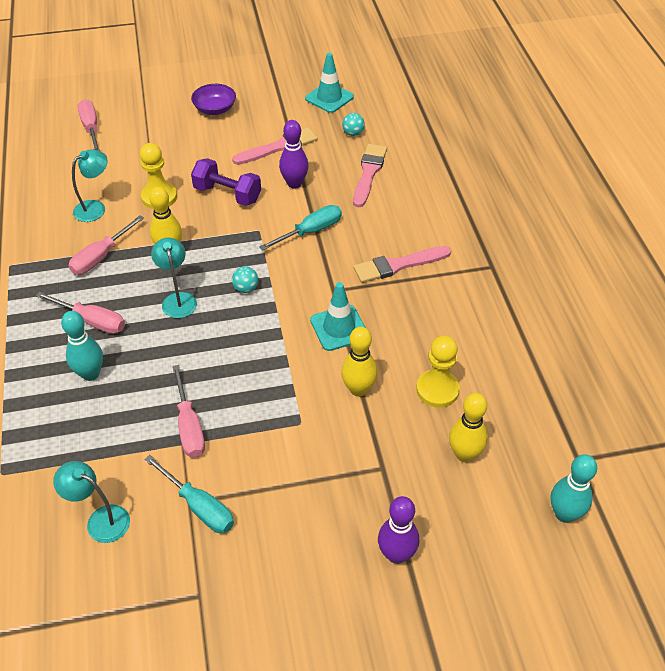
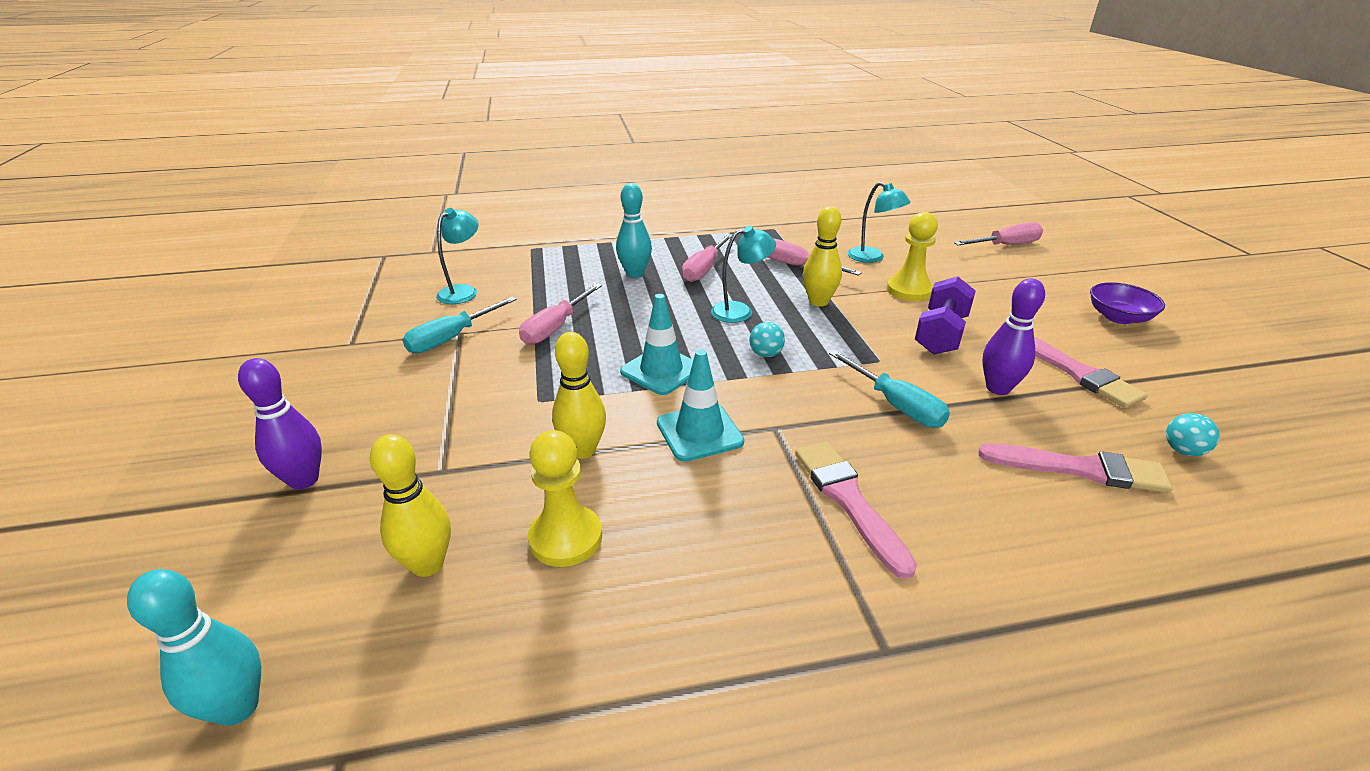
camera: 90 degrees right, 15 degrees down
pink screwdriver [172,365,205,458] -> pink screwdriver turned 45 degrees counterclockwise [519,284,602,345]
turquoise traffic cone [305,53,354,113] -> turquoise traffic cone moved to [620,294,693,395]

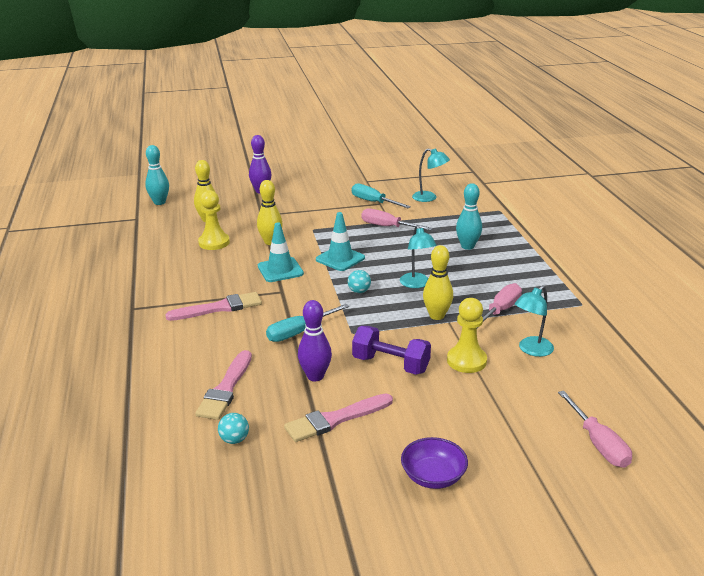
camera: 90 degrees right, 5 degrees down
pink screwdriver [682,234,732,282] -> none

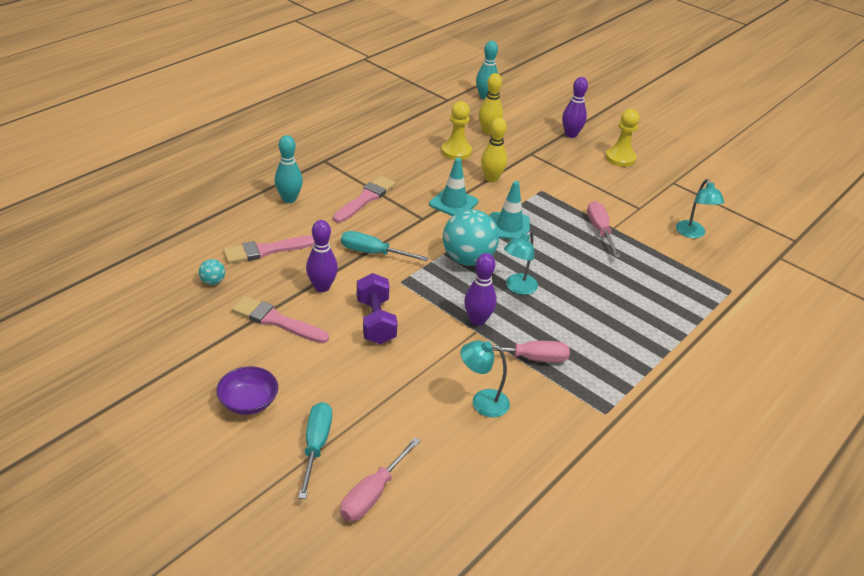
camera: 50 degrees right, 10 degrees up
pink brush [165,292,262,321] -> pink brush turned 90 degrees counterclockwise [333,176,396,223]
turquoise ball [348,270,371,293] -> turquoise ball [443,209,499,266], size x2.30
turquoise screwdriver [352,183,411,208] -> turquoise screwdriver moved to [298,402,332,499]
yellow bowling pin [423,245,453,320] -> purple bowling pin [464,253,497,326]
yellow pawn [447,298,487,373] -> yellow pawn moved to [606,109,640,167]
turquoise bowling pin [456,183,482,250] -> turquoise bowling pin moved to [274,135,303,203]

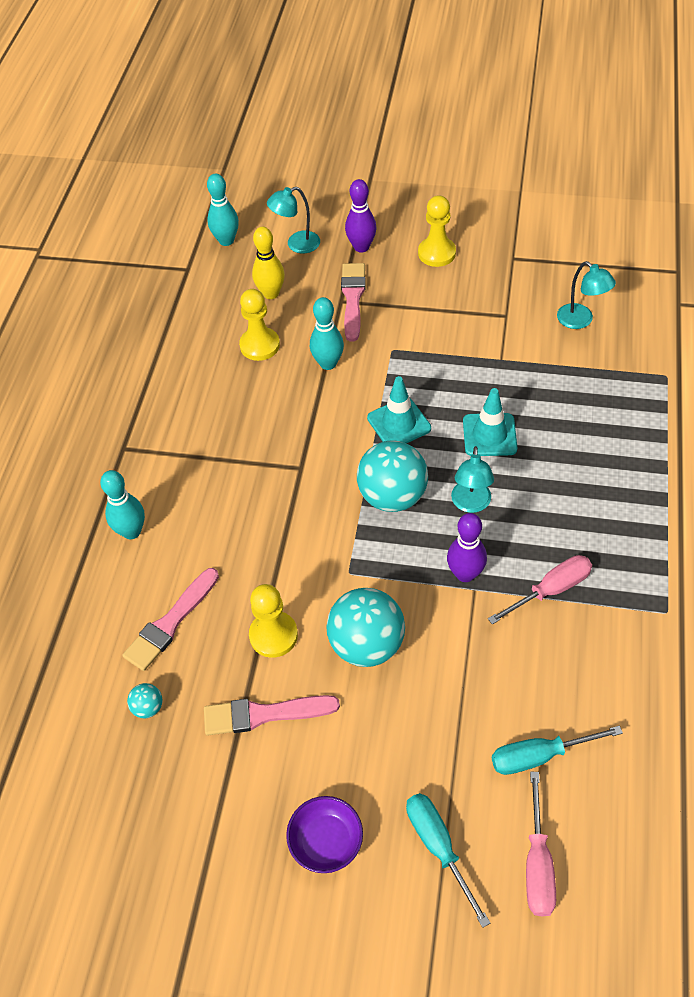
camera: 25 degrees left, 15 degrees up
purple bowling pin [306,220,338,292] -> yellow pawn [249,584,298,658]
pink brush [333,176,396,223] -> pink brush moved to [341,263,366,342]
turquoise screwdriver [341,231,429,261] -> turquoise screwdriver moved to [492,726,623,775]
purple dumbbell [357,273,398,344] -> turquoise ball [326,588,405,667]
turquoise traffic cone [429,158,478,216] -> turquoise traffic cone moved to [463,388,517,456]
turquoise lamp [460,341,510,417] -> turquoise lamp moved to [267,187,320,254]
yellow bowling pin [481,118,507,182] -> turquoise bowling pin [310,297,344,370]
pink screwdriver [587,201,621,257] -> none

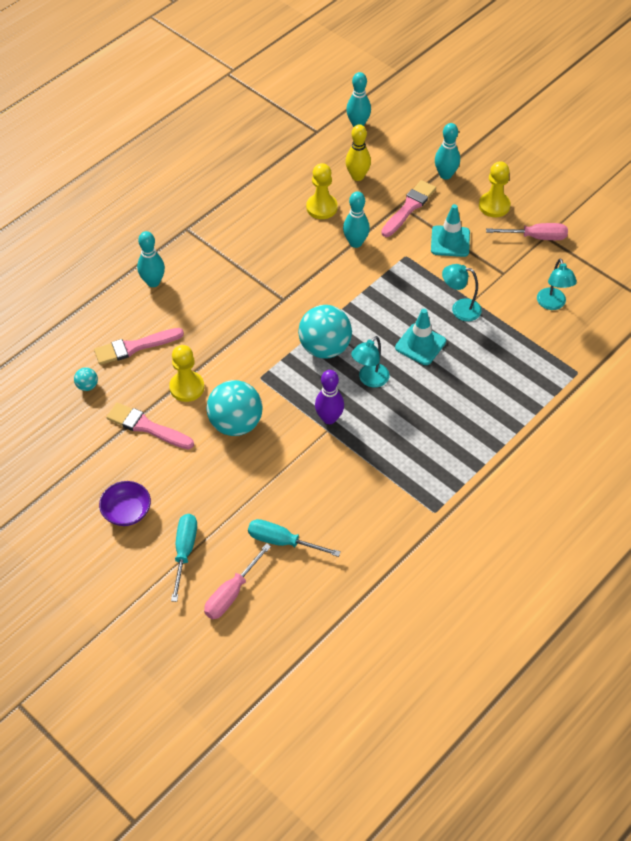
camera: 30 degrees right, 0 degrees up
turquoise lamp [267,187,320,254] -> turquoise lamp moved to [442,264,482,321]
purple bowling pin [345,179,377,253] -> turquoise bowling pin [435,123,460,180]
turquoise traffic cone [367,376,431,443] -> turquoise traffic cone moved to [431,204,470,257]
pink screwdriver [488,555,592,625] -> pink screwdriver moved to [486,223,568,240]

